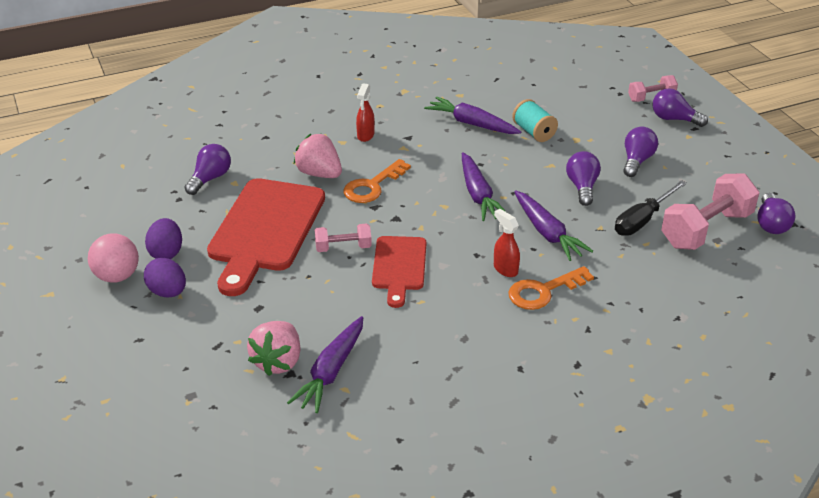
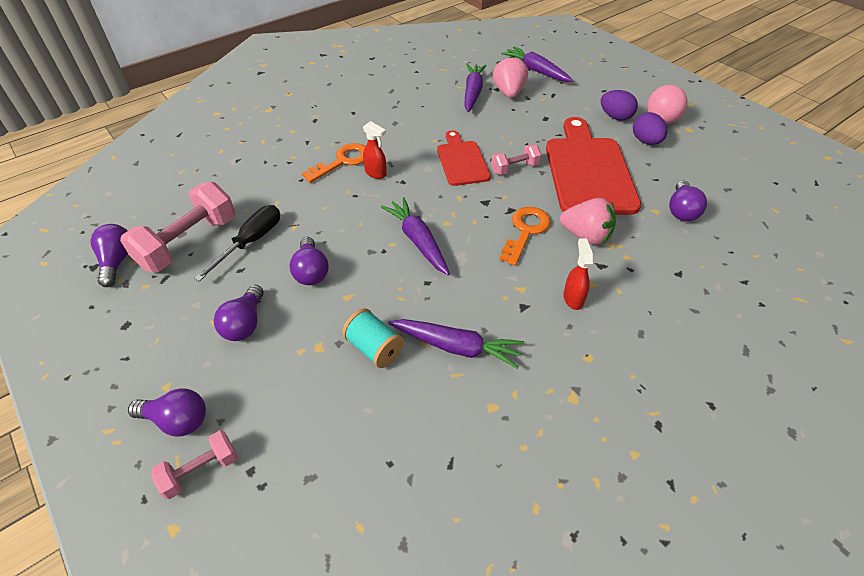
camera: 165 degrees right, 10 degrees up
purple carrot [514,190,593,261] -> purple carrot moved to [501,46,574,82]

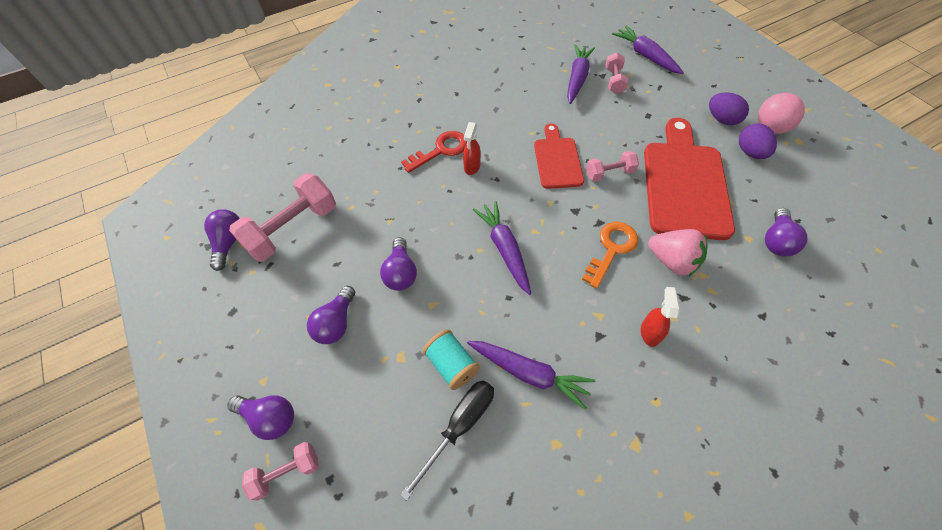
camera: 10 degrees right, 10 degrees up
black screwdriver [194,205,280,282] -> black screwdriver moved to [400,380,494,501]
orange key [302,143,365,183] -> red key [401,131,467,173]
red spray bottle [363,121,387,179] -> red spray bottle turned 60 degrees clockwise [463,122,481,175]
pink strawberry [493,56,528,98] -> pink dumbbell [605,53,629,94]

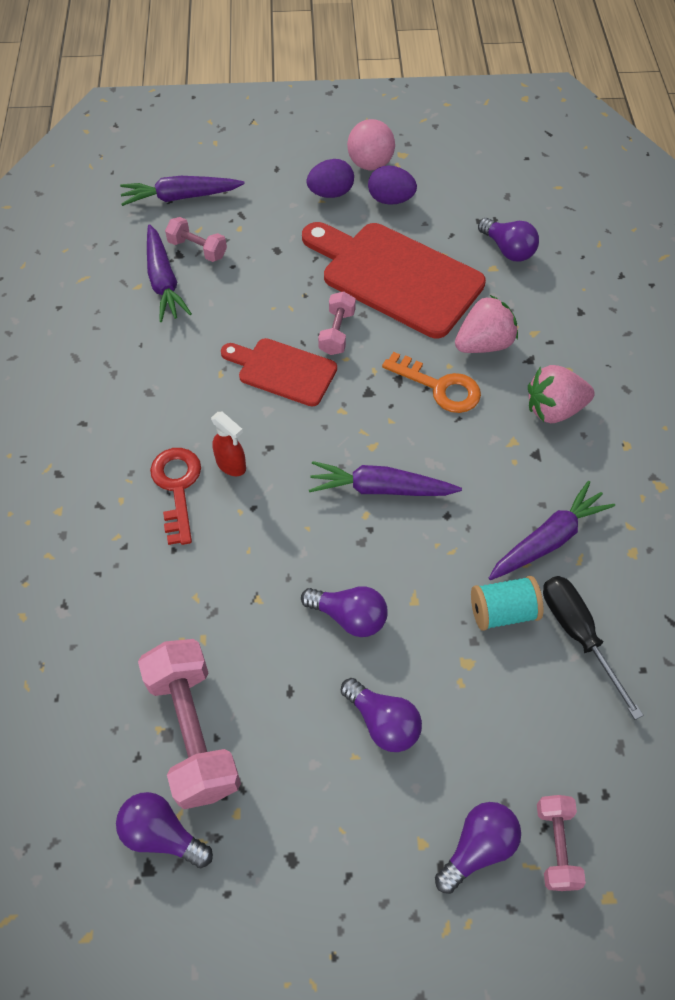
camera: 65 degrees left, 0 degrees up
purple carrot [567,44,595,104] -> purple carrot turned 150 degrees counterclockwise [147,224,192,322]
orange key [582,222,638,289] -> orange key turned 150 degrees clockwise [382,352,481,413]
red spray bottle [641,287,680,347] -> pink strawberry [528,365,595,423]

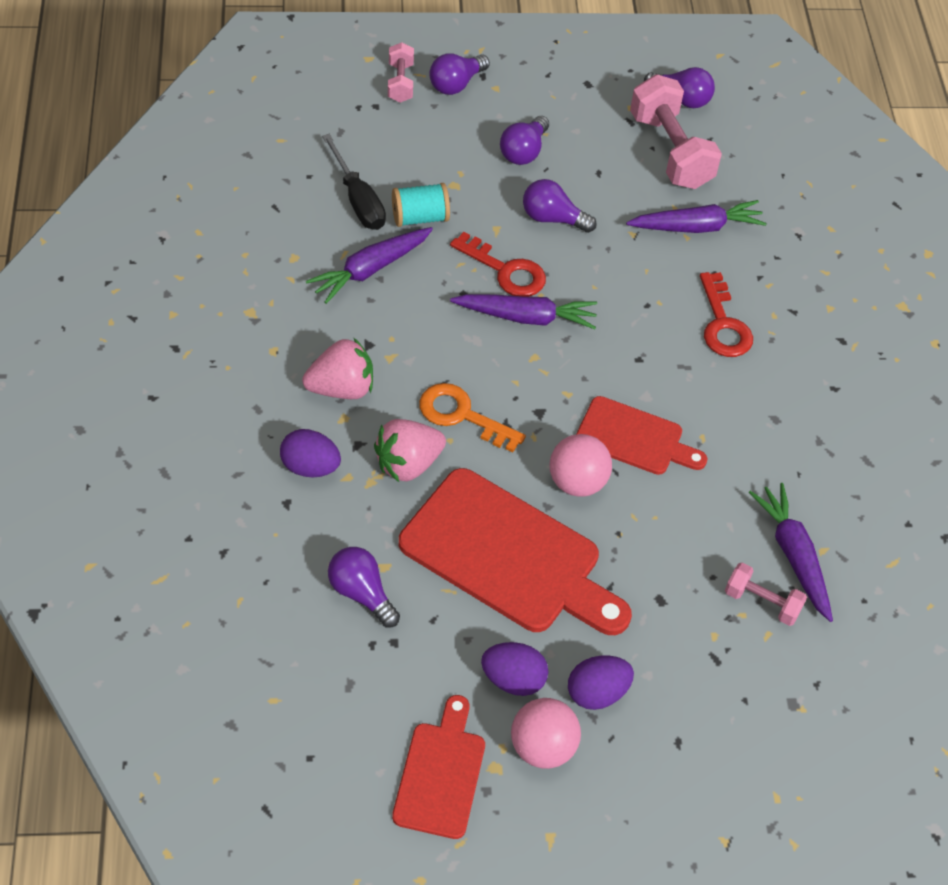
camera: 175 degrees right, 5 degrees down
purple carrot [120,176,245,206] -> purple carrot moved to [626,200,766,233]
red spray bottle [211,412,246,476] -> none
pink dumbbell [318,291,356,355] -> pink ball [550,434,612,497]
purple light bulb [341,678,422,752] -> purple light bulb turned 105 degrees counterclockwise [500,116,549,165]
none -> purple egg [280,429,341,477]
none -> red cutting board [392,695,485,839]
none -> red key [450,232,546,297]

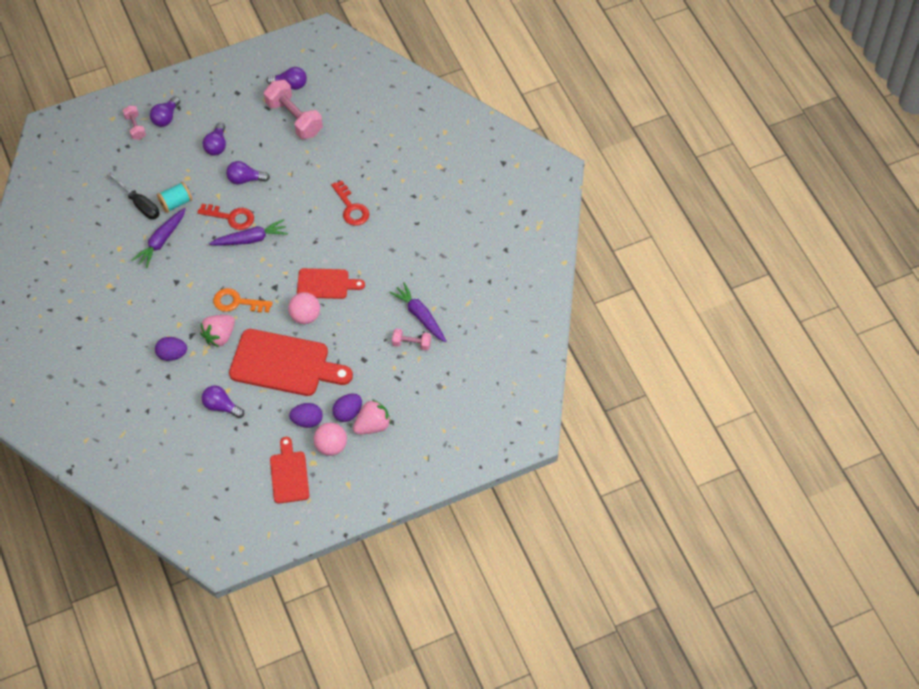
camera: 15 degrees left, 5 degrees up
pink strawberry [302,337,373,399] -> pink strawberry moved to [353,399,391,435]
purple carrot [626,200,766,233] -> none

